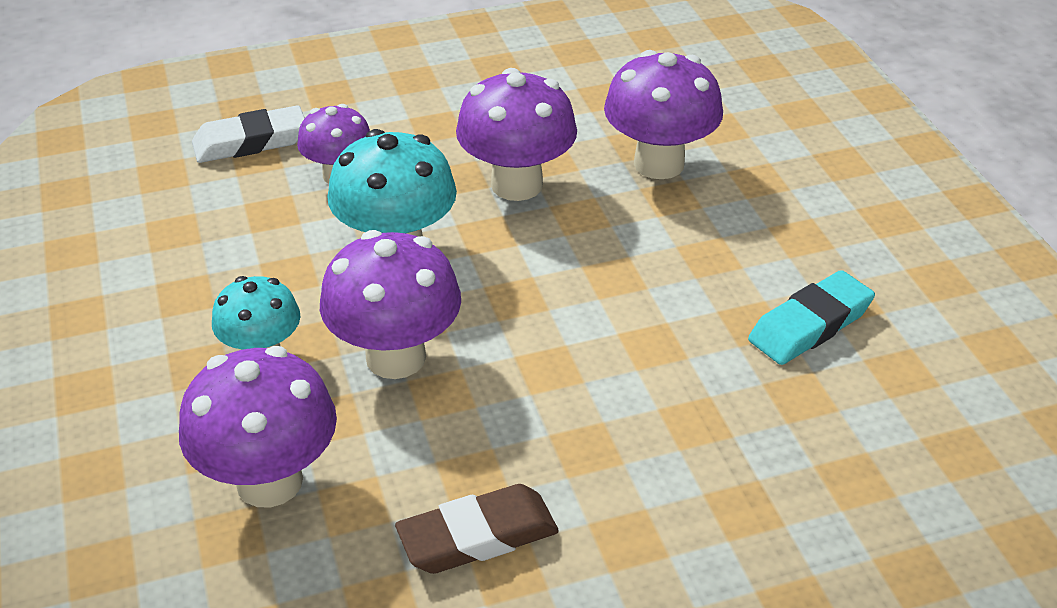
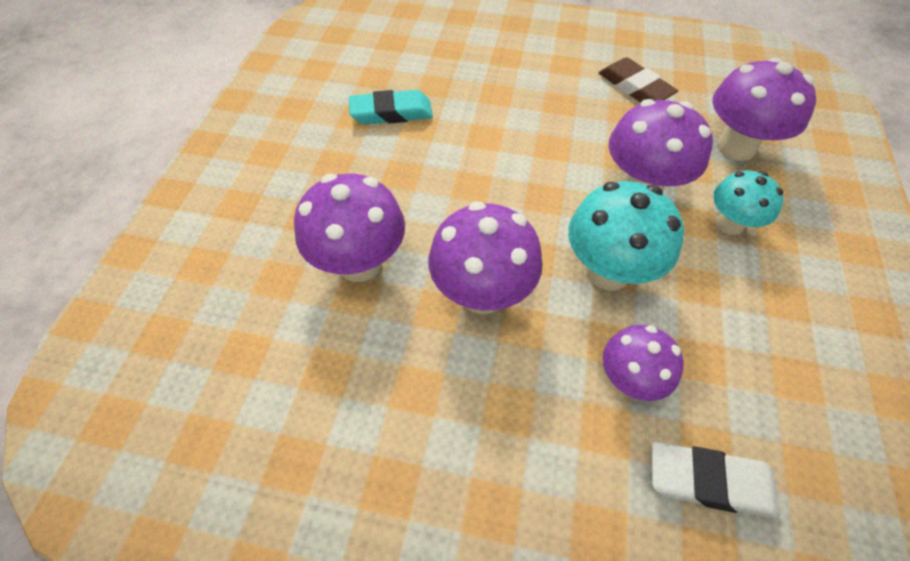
camera: 150 degrees left, 15 degrees up
brown eraser [395,484,559,574] -> brown eraser turned 45 degrees clockwise [599,57,678,103]

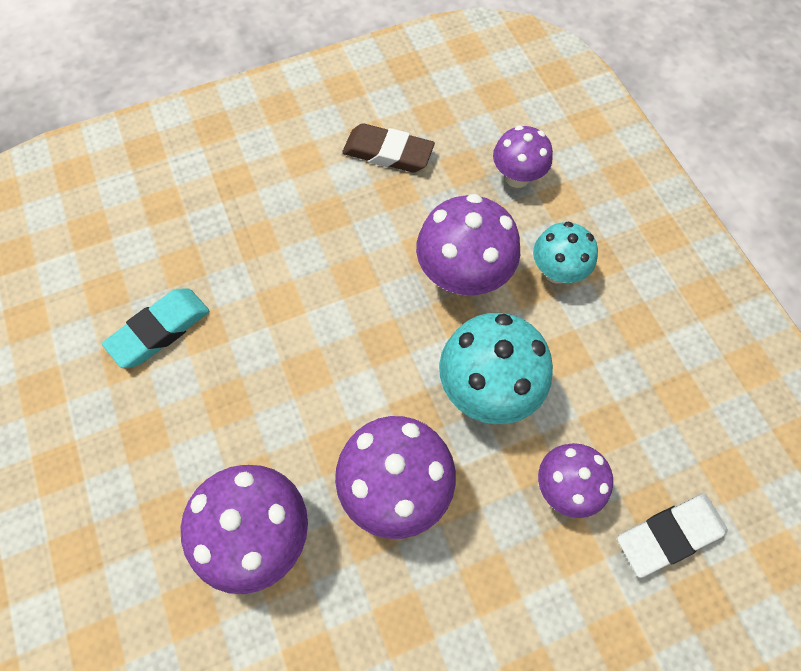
camera: 35 degrees left, 10 degrees up
purple mushroom [712,58,816,161] -> purple mushroom [493,125,553,188], size x0.63

